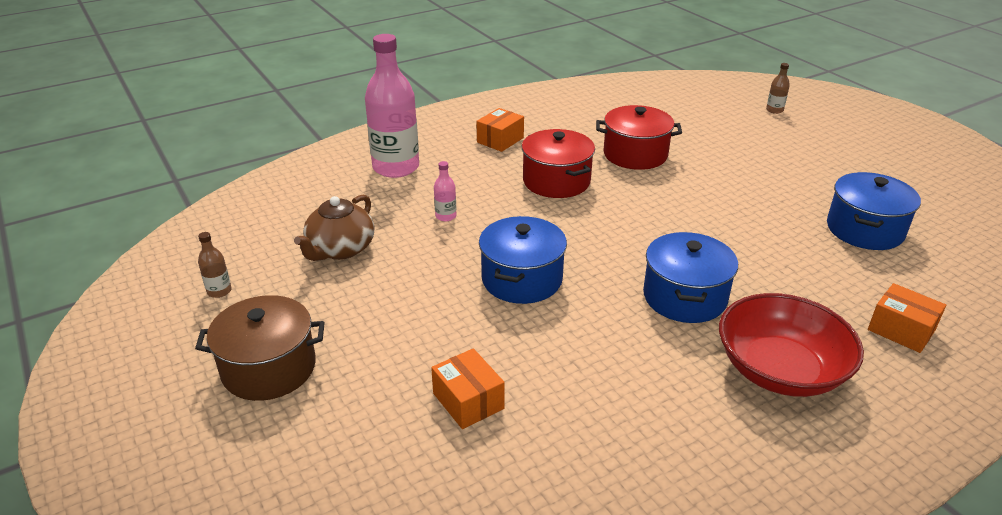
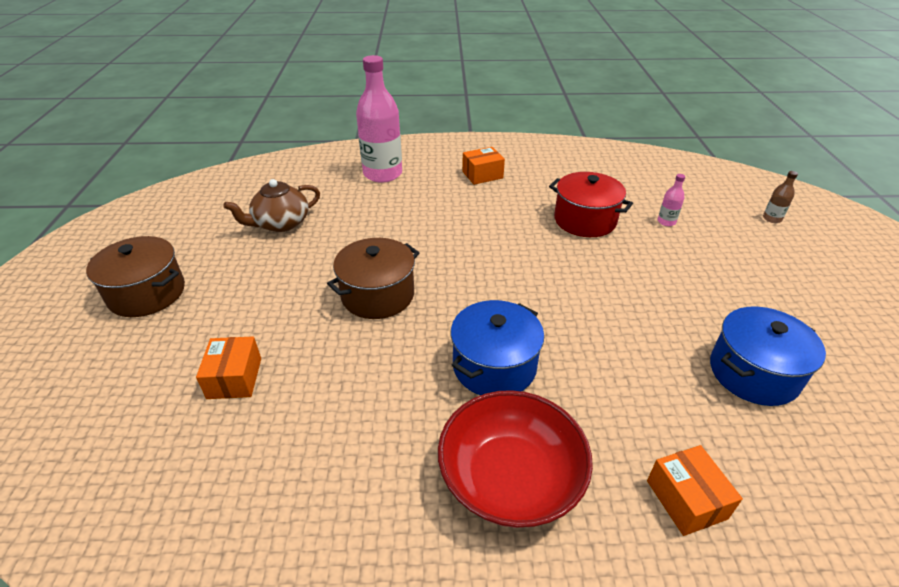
camera: 30 degrees right, 5 degrees up
brown bottle [198,232,232,298] -> none
pink bottle [434,161,456,221] -> pink bottle moved to [658,174,685,226]
blue pot [479,216,567,304] -> brown pot [327,238,419,319]
red pot [522,129,595,198] -> none

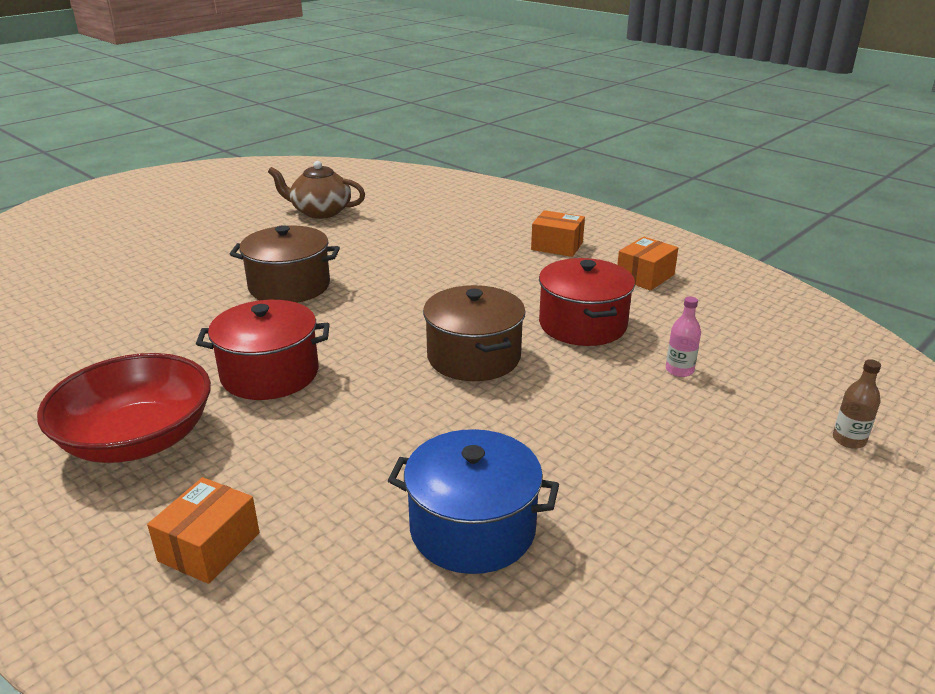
camera: 45 degrees right, 10 degrees down
brown pot [86,236,185,317] -> brown pot moved to [423,285,526,381]
orange box [196,337,261,399] -> orange box moved to [617,237,678,291]
pink bottle [356,55,402,183] -> none
blue pot [451,300,544,395] -> red pot [196,300,330,400]

